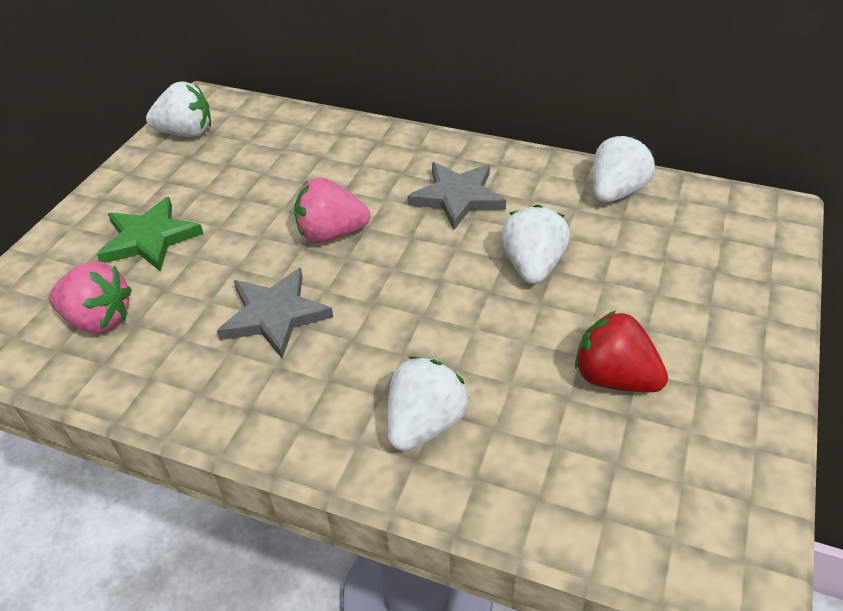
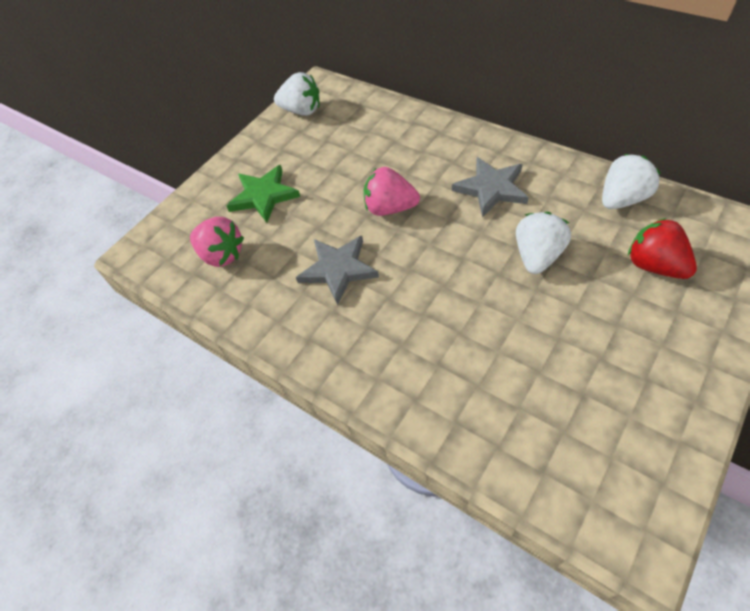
camera: 20 degrees right, 10 degrees up
white strawberry [387,356,469,451] -> none
red strawberry [575,311,668,392] -> red strawberry moved to [628,218,697,279]

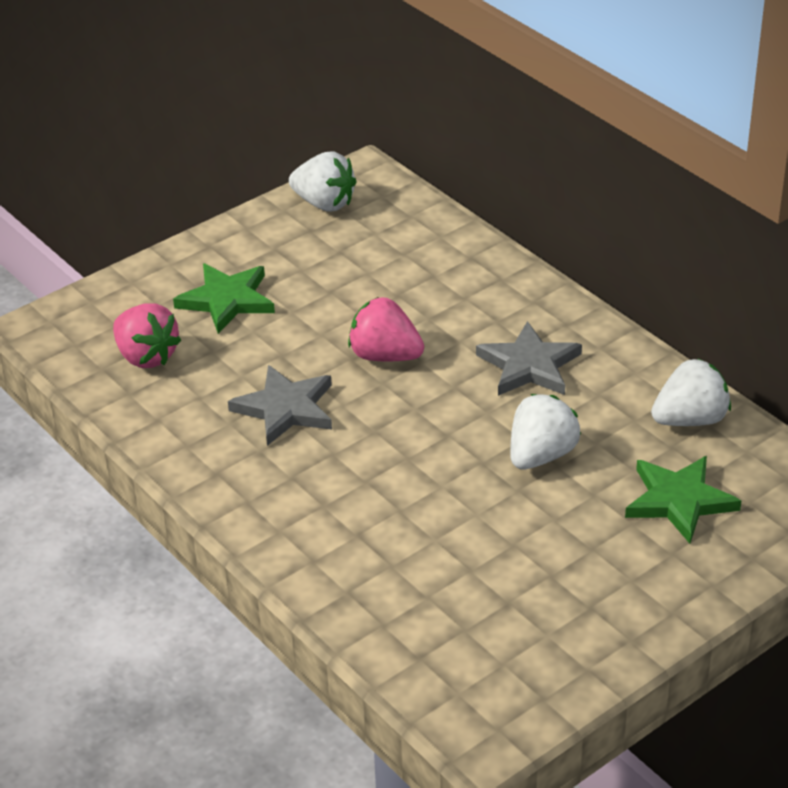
camera: 10 degrees right, 15 degrees down
red strawberry [628,218,697,279] -> green star [625,456,741,543]

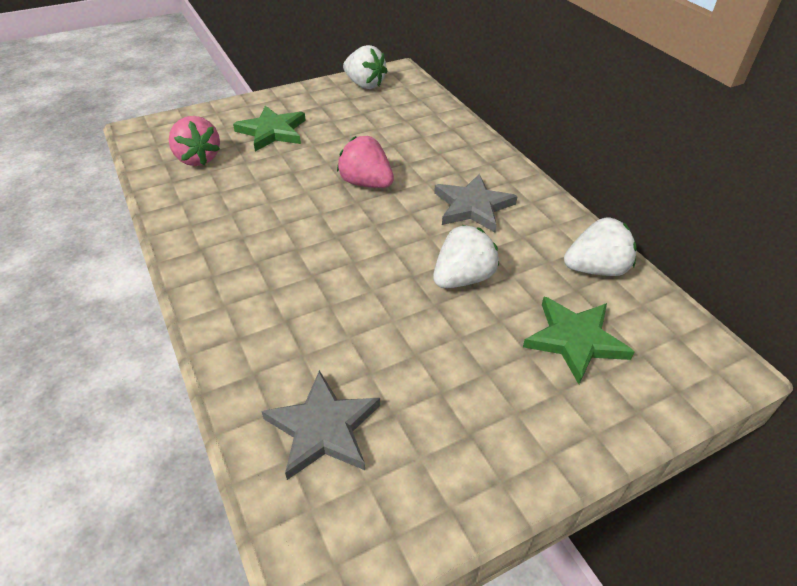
camera: 10 degrees right, 5 degrees up
grey star [228,365,332,446] -> grey star moved to [261,370,380,480]

